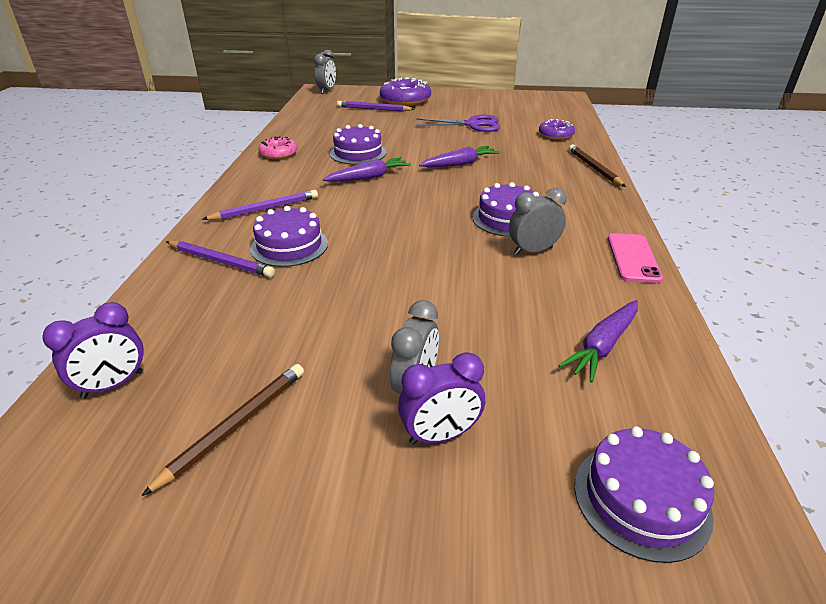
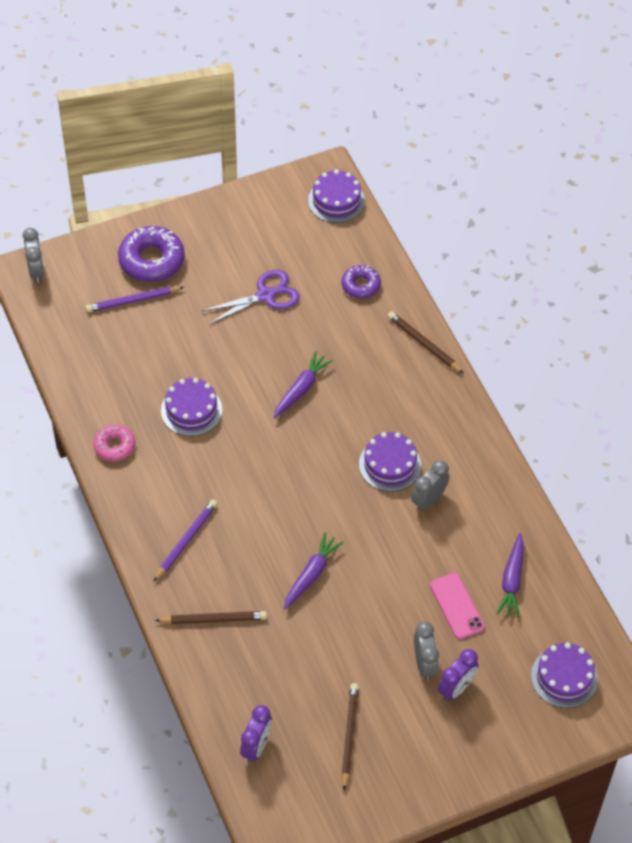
camera: 30 degrees left, 20 degrees up
purple pencil [166,241,275,277] -> brown pencil [155,611,267,624]
purple cake [250,206,328,267] -> purple cake moved to [308,169,365,223]
purple carrot [323,157,411,182] -> purple carrot moved to [284,532,344,609]
pink phone [608,233,663,283] -> pink phone moved to [430,573,485,639]

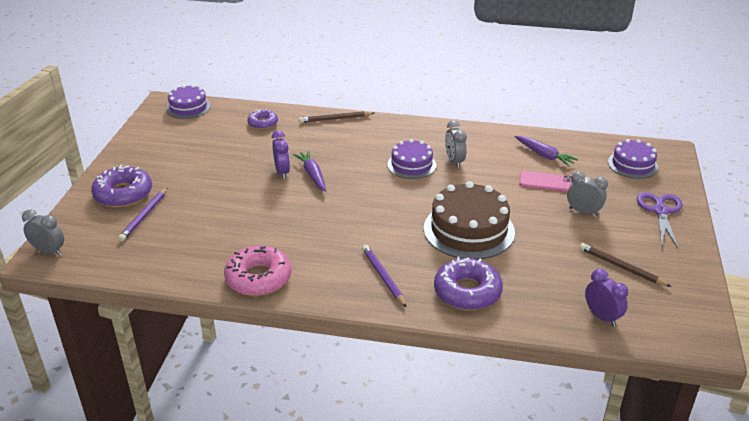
camera: 55 degrees left, 20 degrees down
pink donut [93,424,135,461] -> pink donut [224,245,292,296], size x1.70
brown pencil [155,611,267,624] -> purple donut [434,257,503,310]
purple cake [161,378,222,436] -> none
purple scissors [202,270,300,325] -> purple scissors moved to [637,192,682,248]
purple carrot [284,532,344,609] -> brown cake [424,181,515,260]
purple clock [438,649,479,701] -> purple clock moved to [272,131,290,179]

